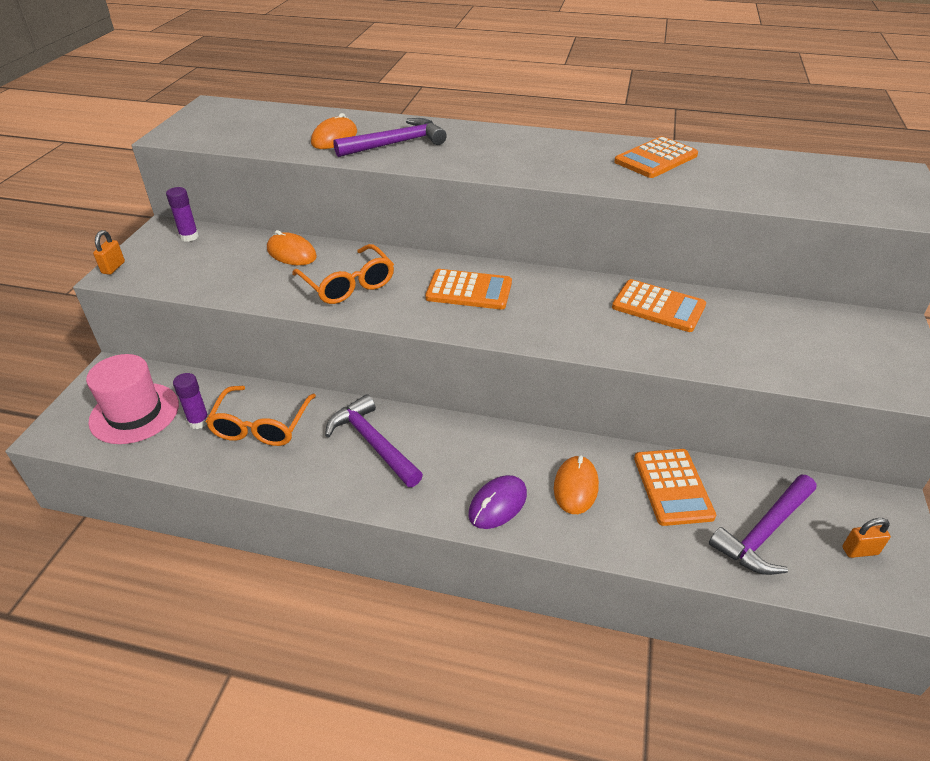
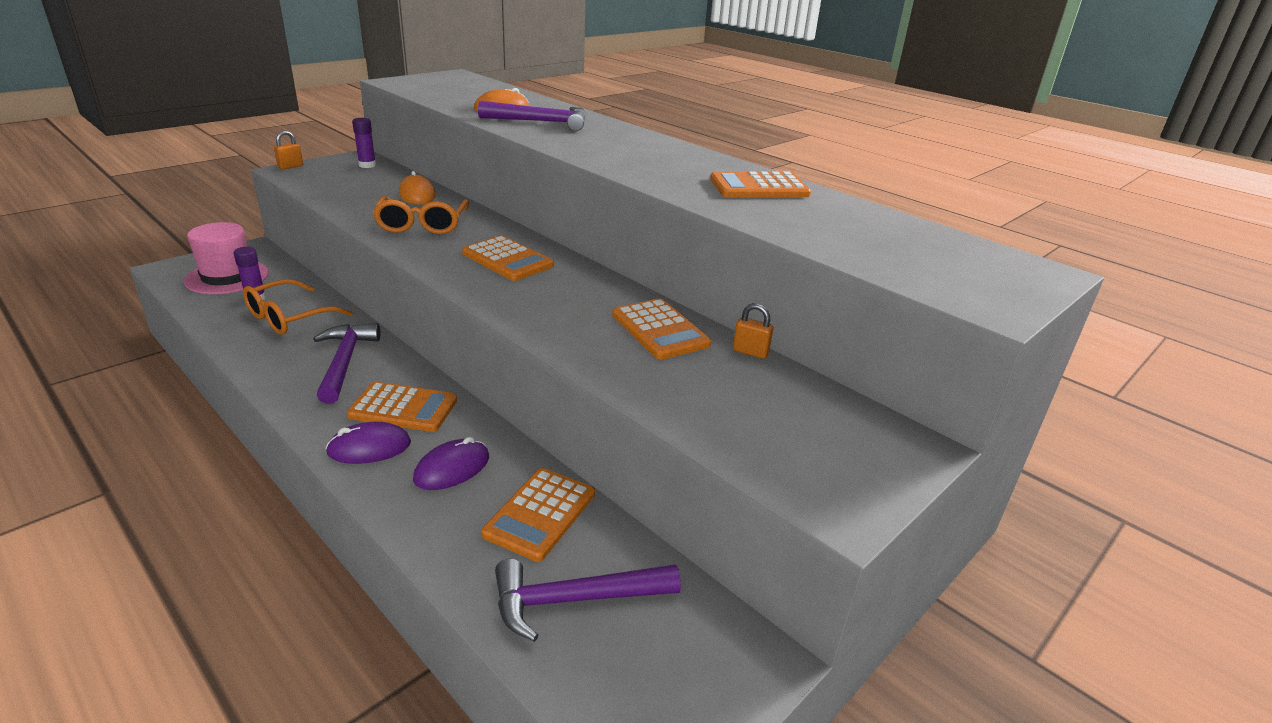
camera: 30 degrees right, 10 degrees down
orange mouse [554,455,599,514] -> purple mouse [413,437,489,490]
orange padlock [842,518,891,558] -> orange padlock moved to [733,303,773,359]
none -> orange calculator [347,382,457,432]

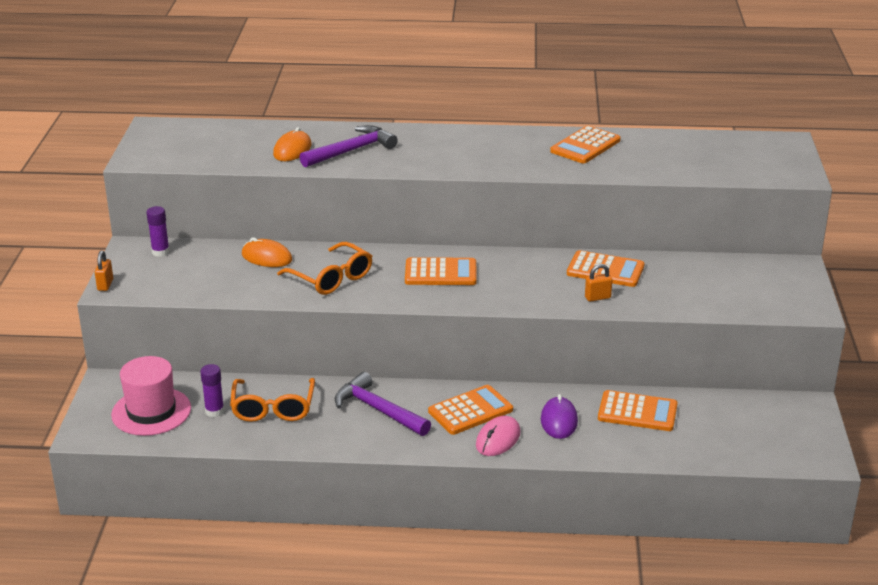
camera: 40 degrees left, 0 degrees up
purple mouse [325,422,411,464] -> pink mouse [476,416,521,456]
orange calculator [481,468,595,562] -> orange calculator turned 60 degrees counterclockwise [598,390,678,431]
purple hammer [495,559,681,642] -> none
orange padlock [733,303,773,359] -> orange padlock moved to [585,264,612,302]

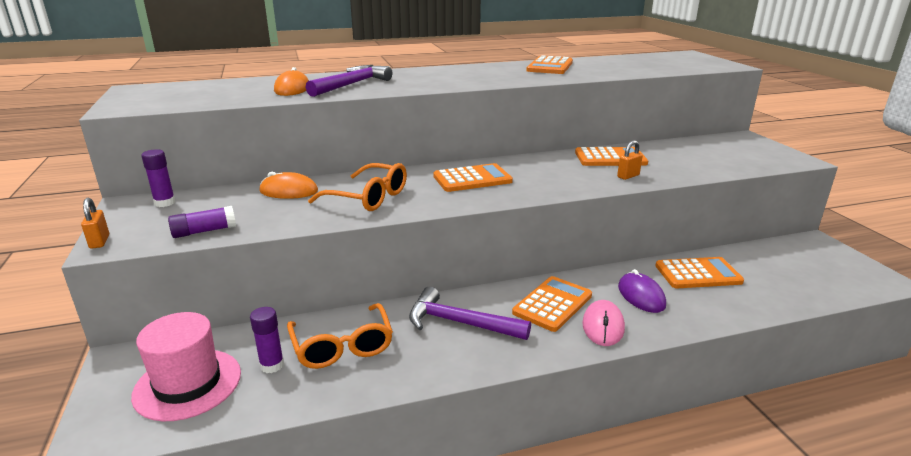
camera: 20 degrees left, 5 degrees down
none -> purple glue stick [168,206,236,238]

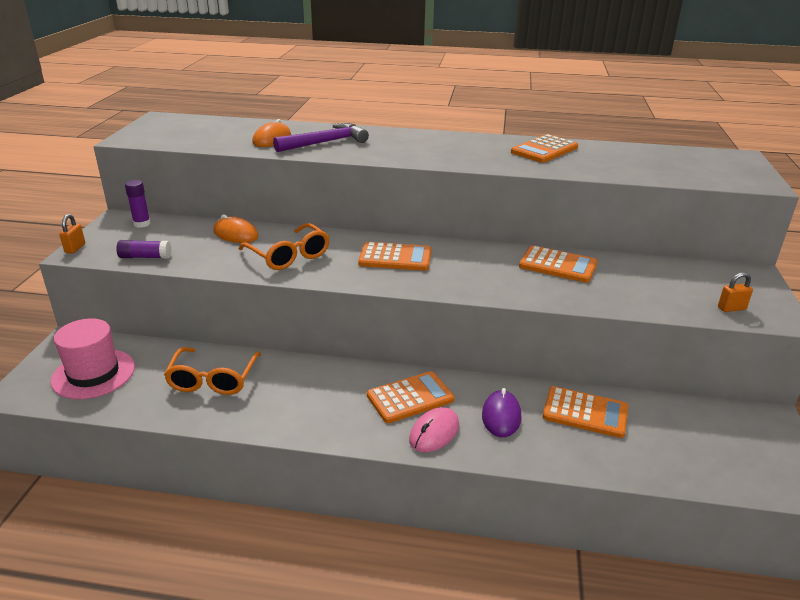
camera: 25 degrees right, 5 degrees up
purple glue stick [250,307,284,373] -> none
purple hammer [409,286,531,340] -> none
orange padlock [617,140,643,180] -> orange padlock moved to [718,272,753,312]

